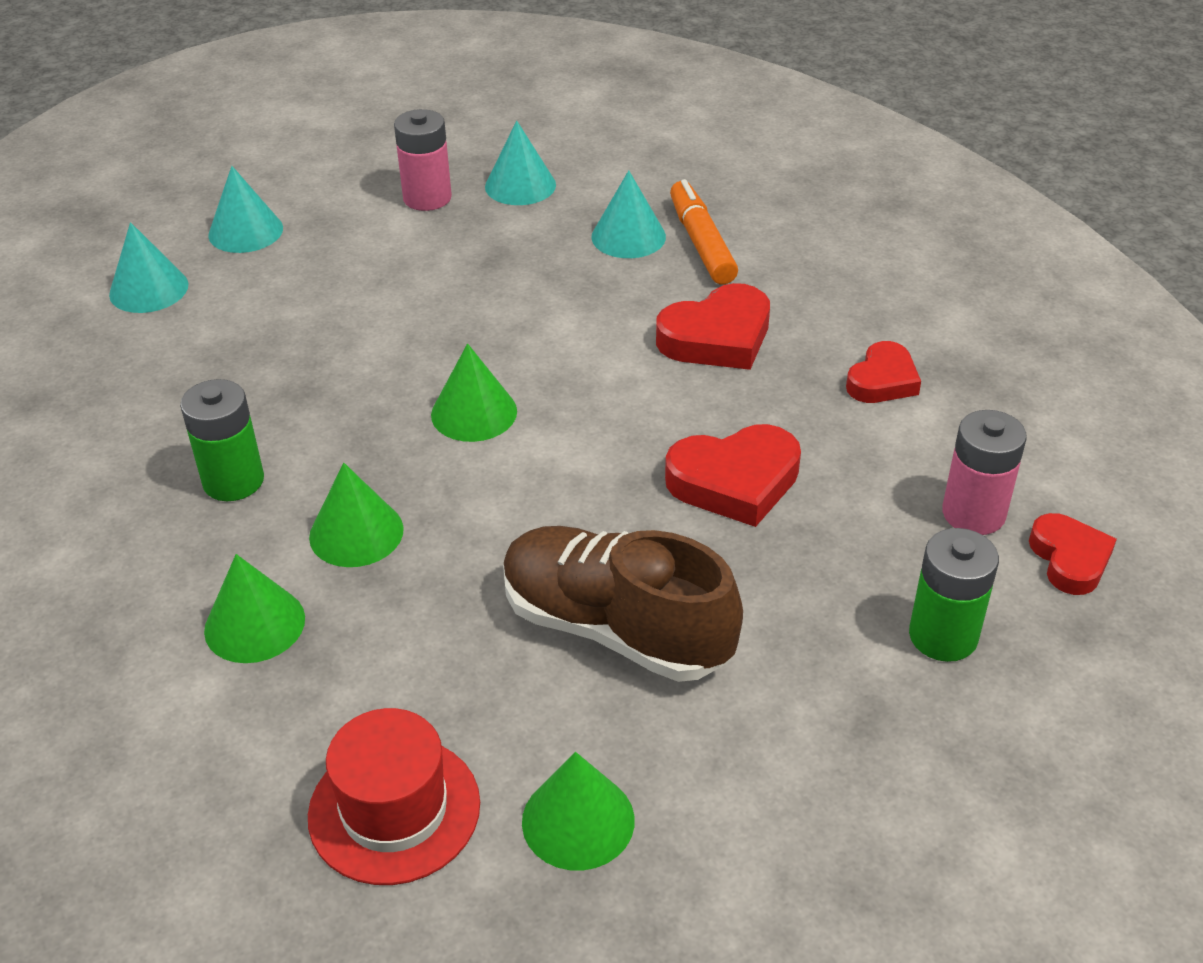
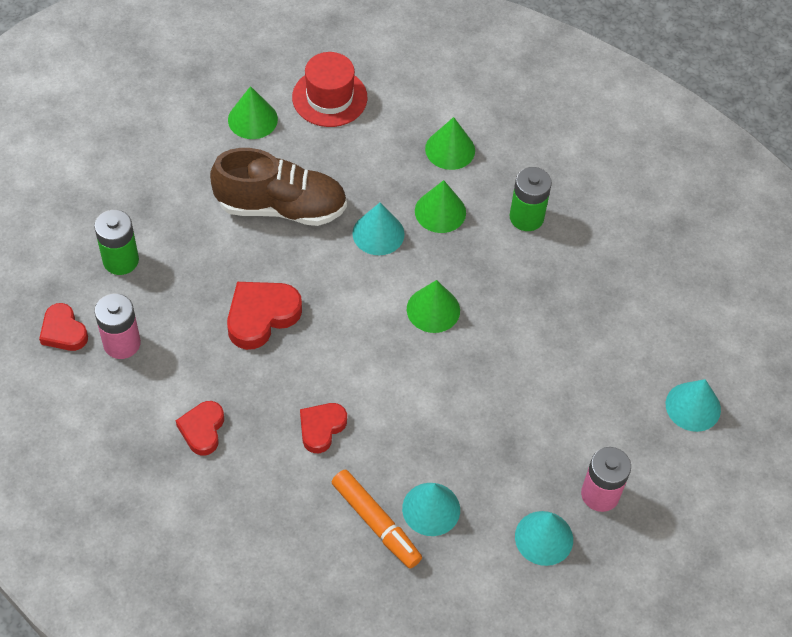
camera: 150 degrees right, 15 degrees up
turquoise cone [109,222,189,313] -> turquoise cone moved to [352,203,405,255]
red heart [656,283,770,370] -> red heart [300,403,347,453], size x0.65

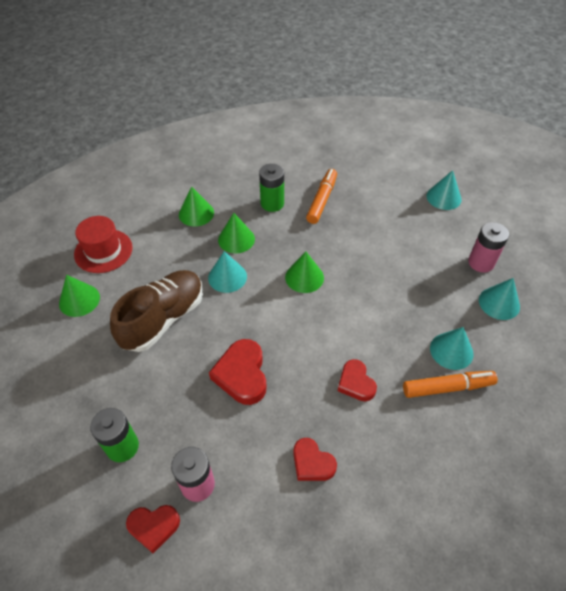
camera: 55 degrees left, 5 degrees down
none -> orange marker [306,169,337,224]

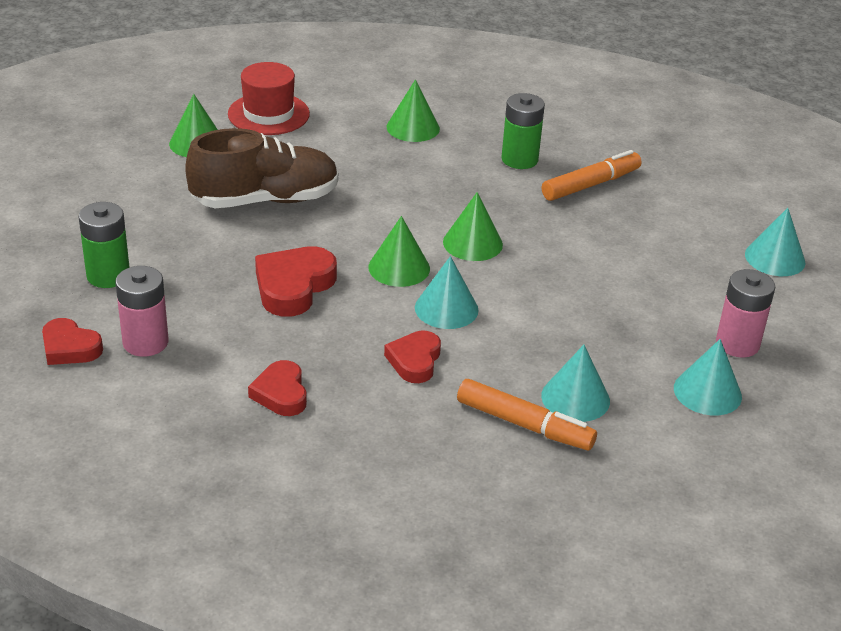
camera: 35 degrees right, 15 degrees down
turquoise cone [208,251,247,293] -> turquoise cone moved to [415,256,479,329]
green cone [218,213,255,253] -> green cone moved to [368,216,430,287]

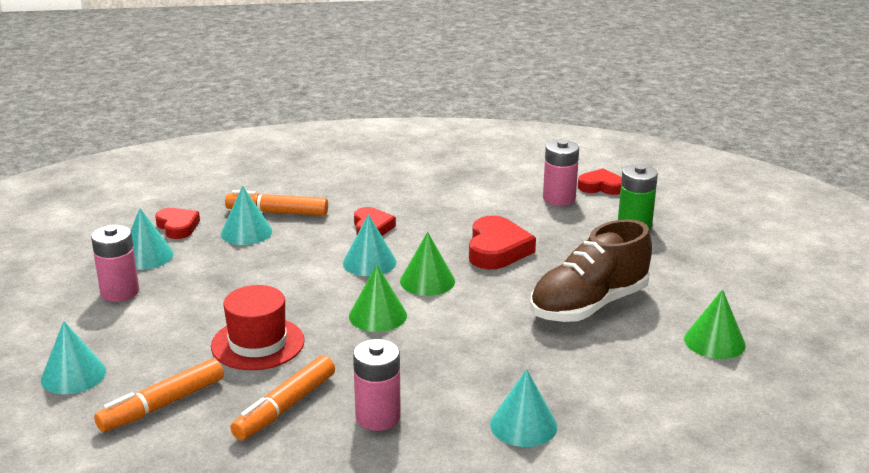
camera: 160 degrees right, 10 degrees down
red hat [228,62,310,135] -> red hat moved to [211,285,305,370]
red heart [248,360,307,416] -> red heart moved to [155,208,200,239]
green cone [387,79,440,142] -> turquoise cone [490,369,557,447]
green battery [501,93,545,169] -> pink battery [353,339,401,431]
none -> orange marker [94,358,224,432]

